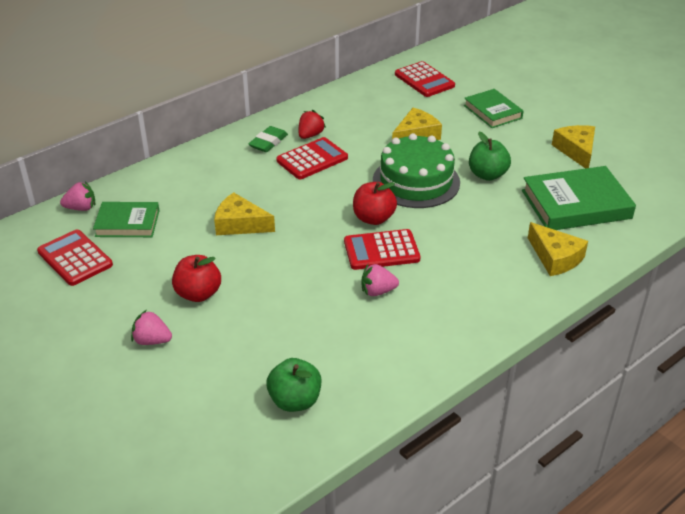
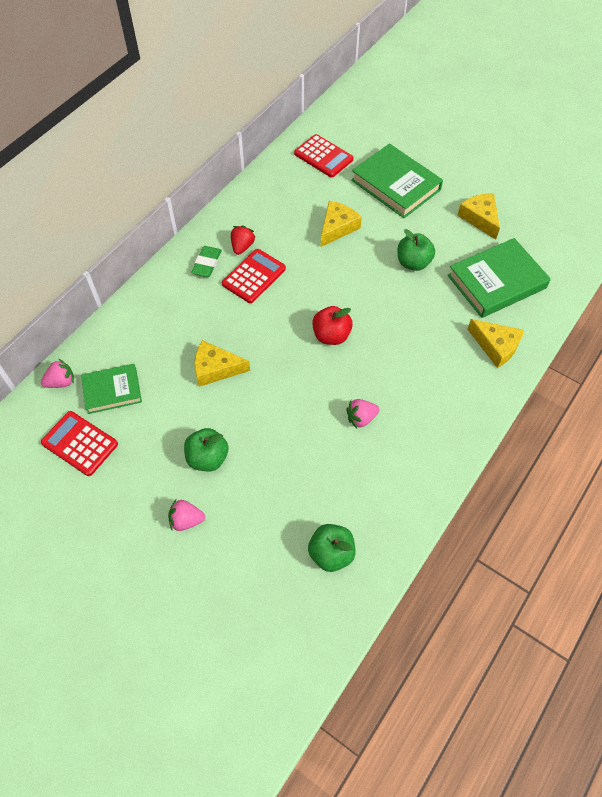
camera: 15 degrees left, 20 degrees up
red apple [172,255,221,302] -> green apple [184,428,229,471]
red calculator [344,229,420,270] -> none
green cake [373,133,460,208] -> none
green book [464,89,524,128] -> green book [351,144,443,218], size x1.61

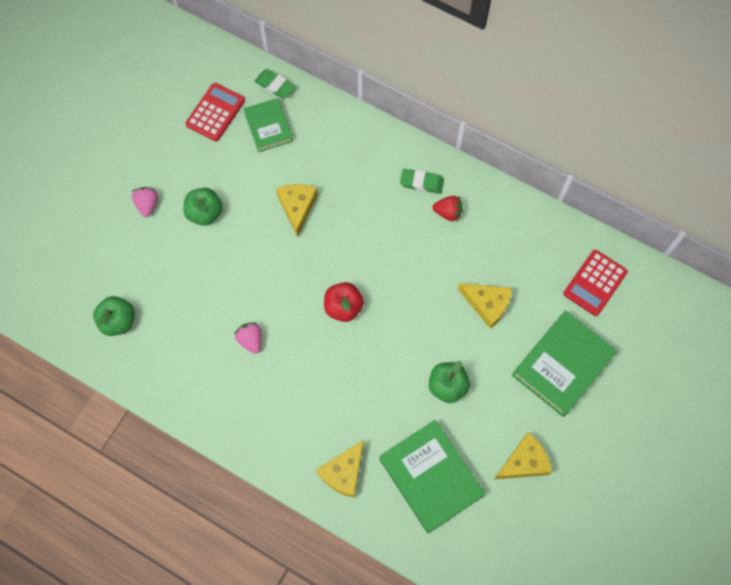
camera: 85 degrees right, 10 degrees up
pink strawberry [41,359,74,388] -> green eraser [254,69,296,99]
red calculator [222,249,286,303] -> none

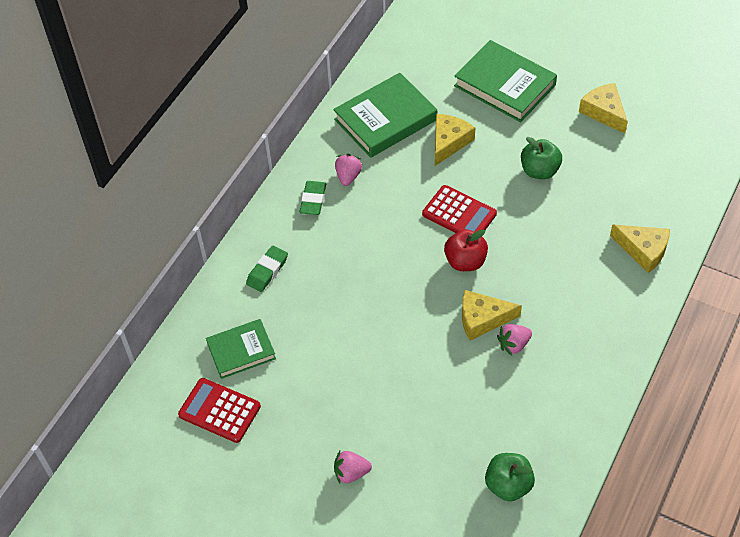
camera: 90 degrees left, 15 degrees down
green apple [183,188,222,226] -> none
green eraser [254,69,296,99] -> green eraser moved to [246,245,288,292]
yellow cheese [276,184,318,237] -> yellow cheese moved to [462,290,522,341]
green book [379,420,486,533] -> green book moved to [333,73,437,158]
red strawberry [433,196,463,222] -> pink strawberry [335,154,362,186]
red calculator [563,250,628,316] -> red calculator moved to [422,185,497,233]

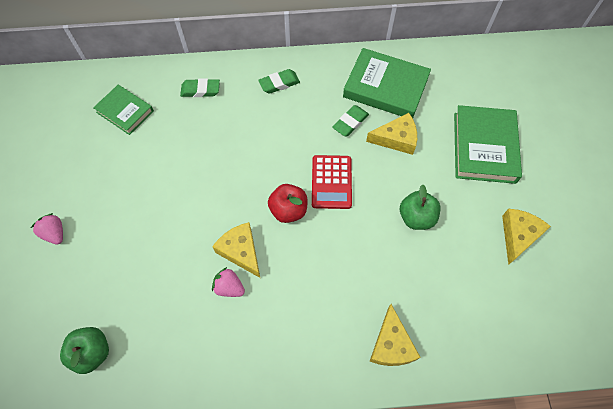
camera: 55 degrees right, 10 degrees up
red calculator [178,378,261,443] -> none
pink strawberry [335,154,362,186] -> none
none -> green eraser [332,105,369,136]

